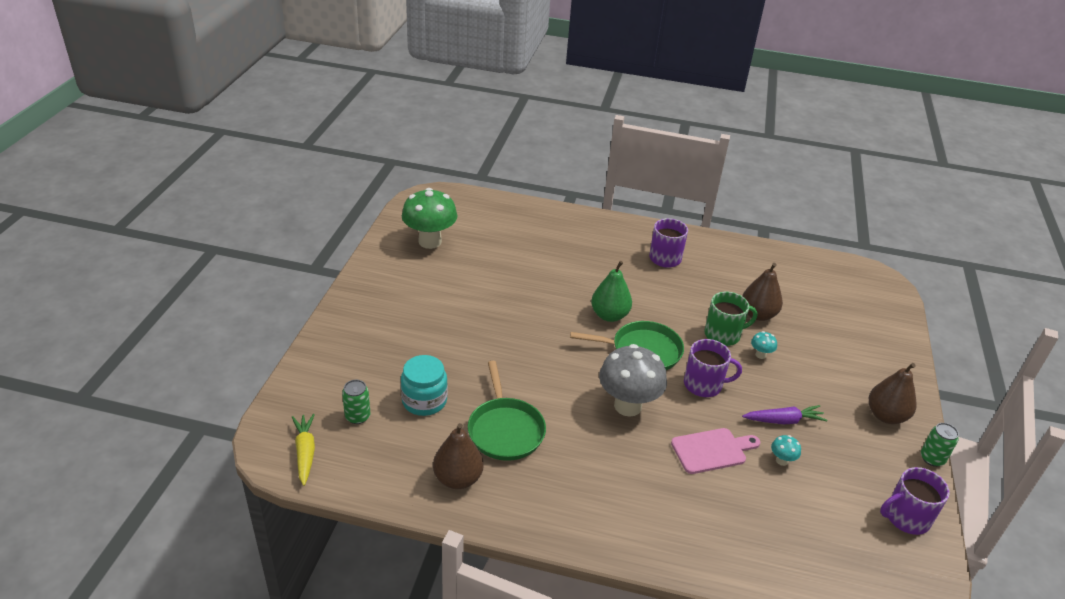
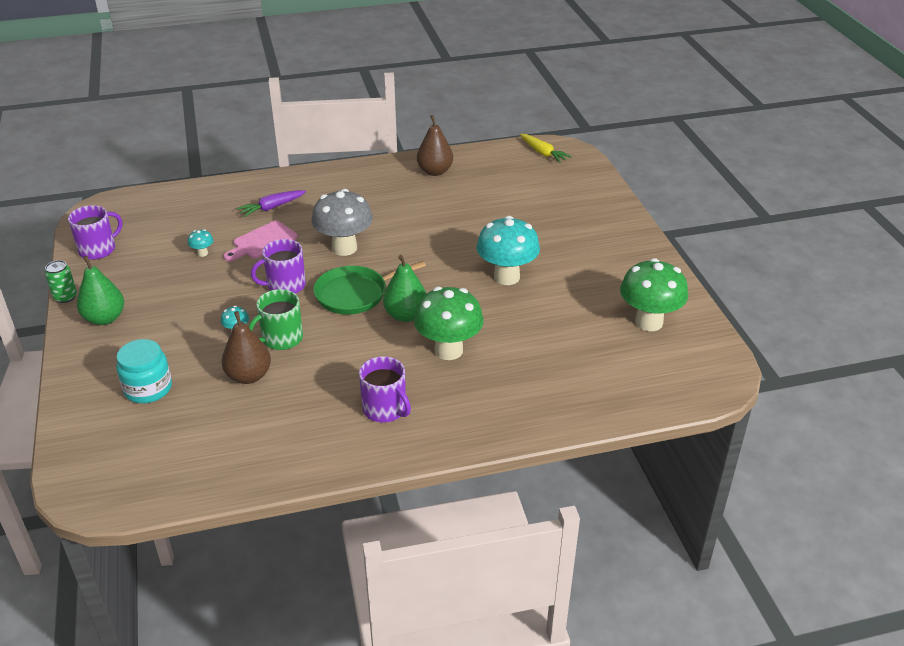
camera: 155 degrees right, 0 degrees up
green can [342,380,370,424] -> none
turquoise jar [401,355,448,416] -> turquoise jar moved to [116,339,172,403]
green pan [468,361,546,461] -> none
purple carrot [742,405,827,424] -> purple carrot moved to [237,190,306,217]
brown pear [869,363,917,424] -> green pear [77,256,124,325]
none -> green mushroom [414,287,483,360]
none -> turquoise mushroom [476,216,540,285]

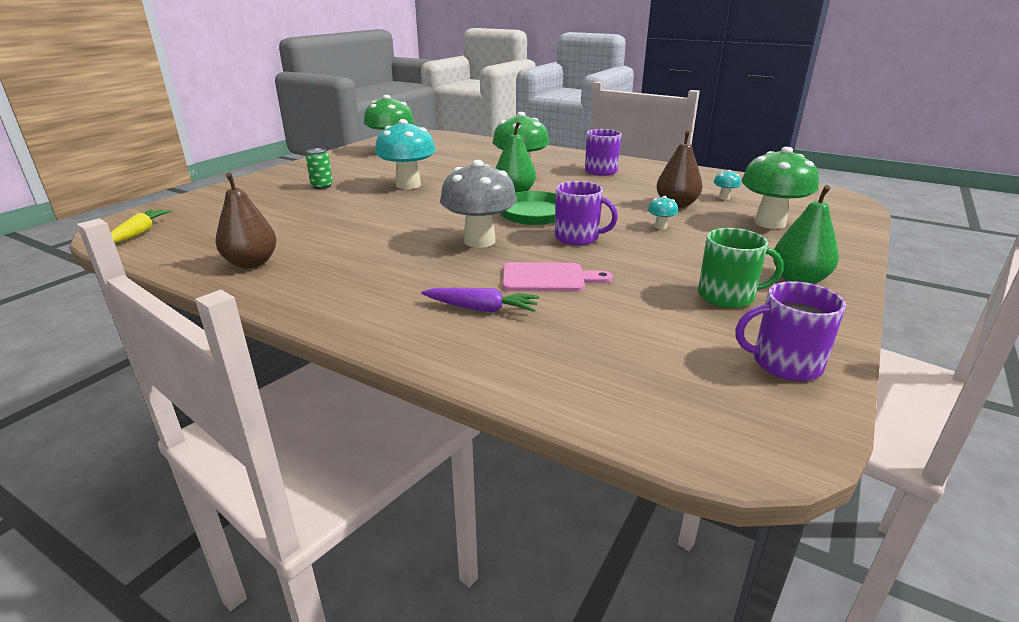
camera: 135 degrees left, 10 degrees down
green can [45,260,77,303] -> green can moved to [306,148,333,189]
turquoise jar [116,339,172,403] -> green mushroom [741,147,819,229]
turquoise mushroom [188,229,213,257] -> turquoise mushroom moved to [714,170,741,200]
green mug [248,289,303,350] -> green mug moved to [698,228,784,308]

